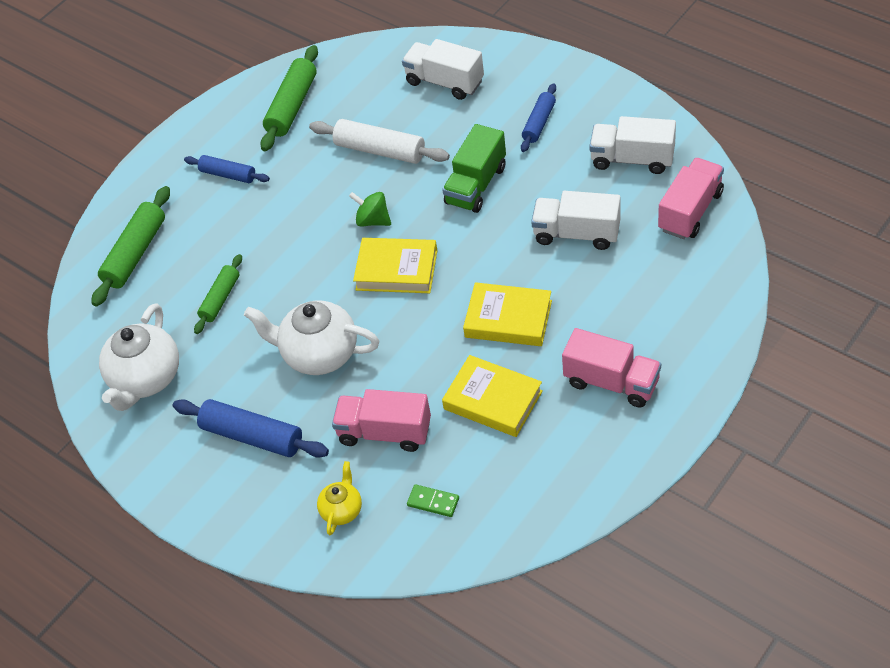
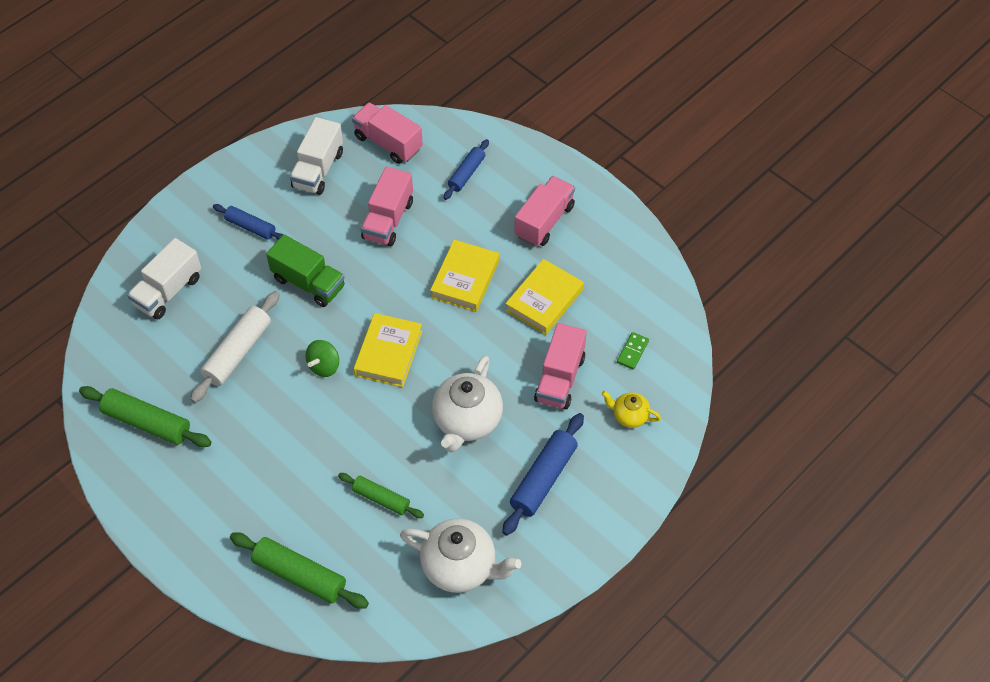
camera: 90 degrees left, 5 degrees up
blue rolling pin [184,155,270,183] -> blue rolling pin moved to [444,139,489,200]
white truck [531,191,621,250] -> pink truck [361,167,413,246]

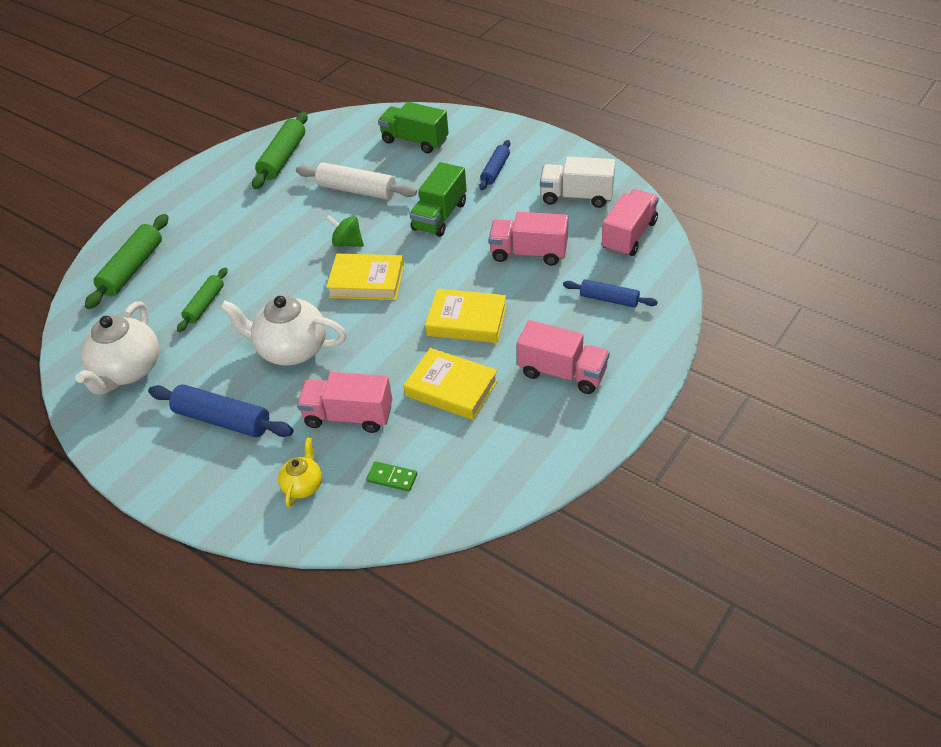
camera: 85 degrees right, 10 degrees down
white truck [127,238,201,319] -> green truck [378,102,449,153]

